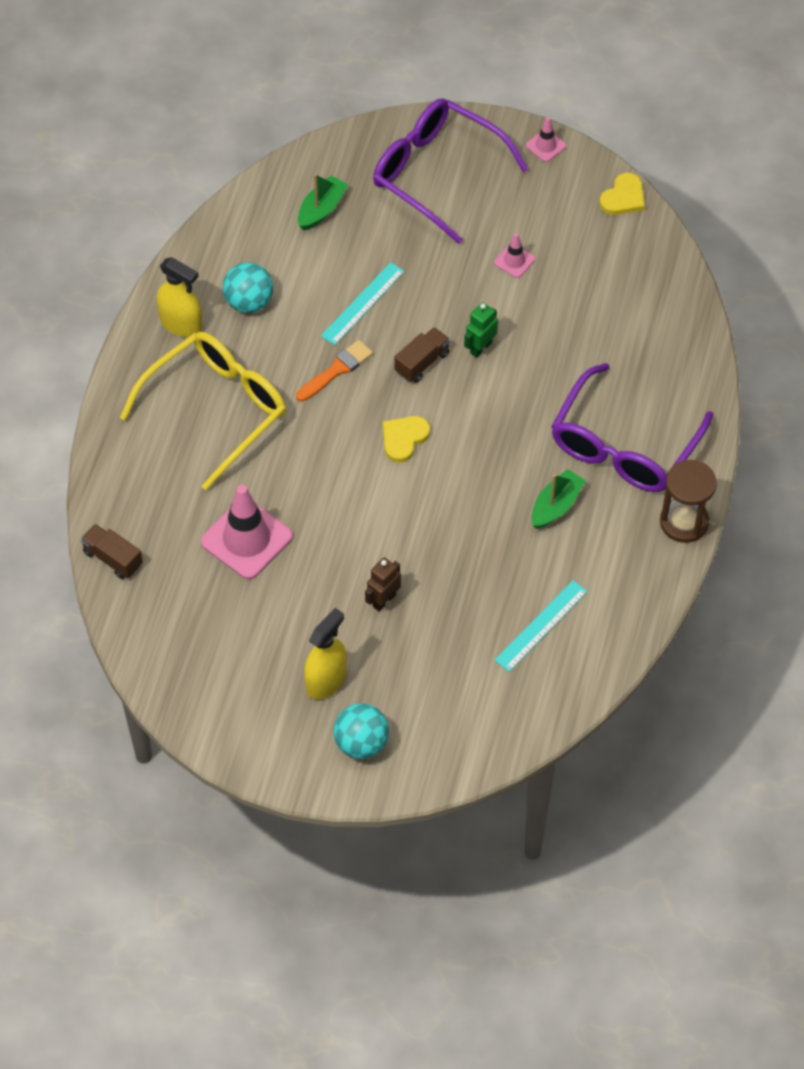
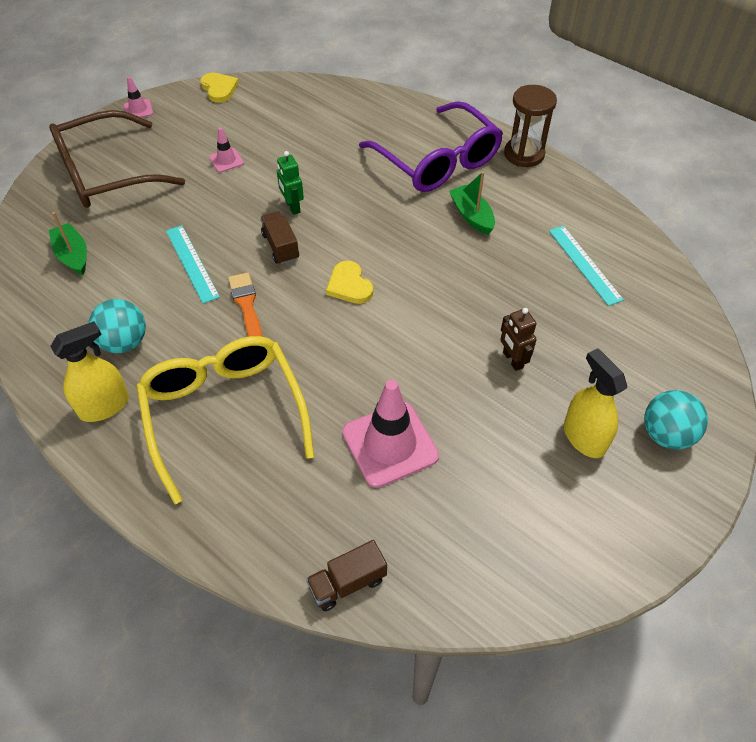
camera: 65 degrees left, 5 degrees down
purple glasses [373,98,529,244] -> brown glasses [49,110,185,208]

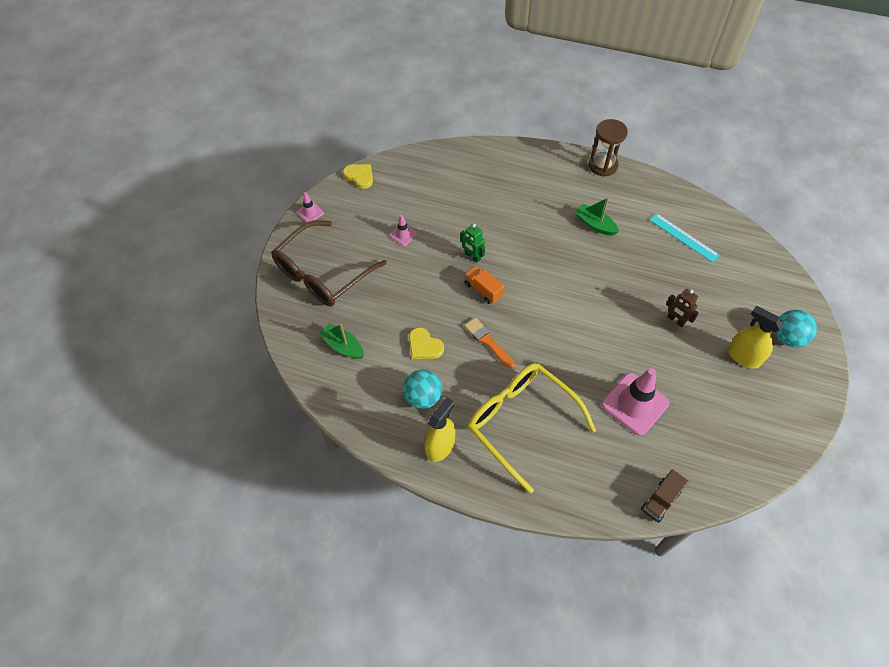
camera: 20 degrees left, 5 degrees up
turquoise ruler [166,225,220,304] -> none
brown truck [260,211,299,264] -> orange truck [464,266,504,304]
yellow heart [326,261,373,304] -> yellow heart moved to [409,327,444,359]
purple glasses [359,101,503,192] -> none

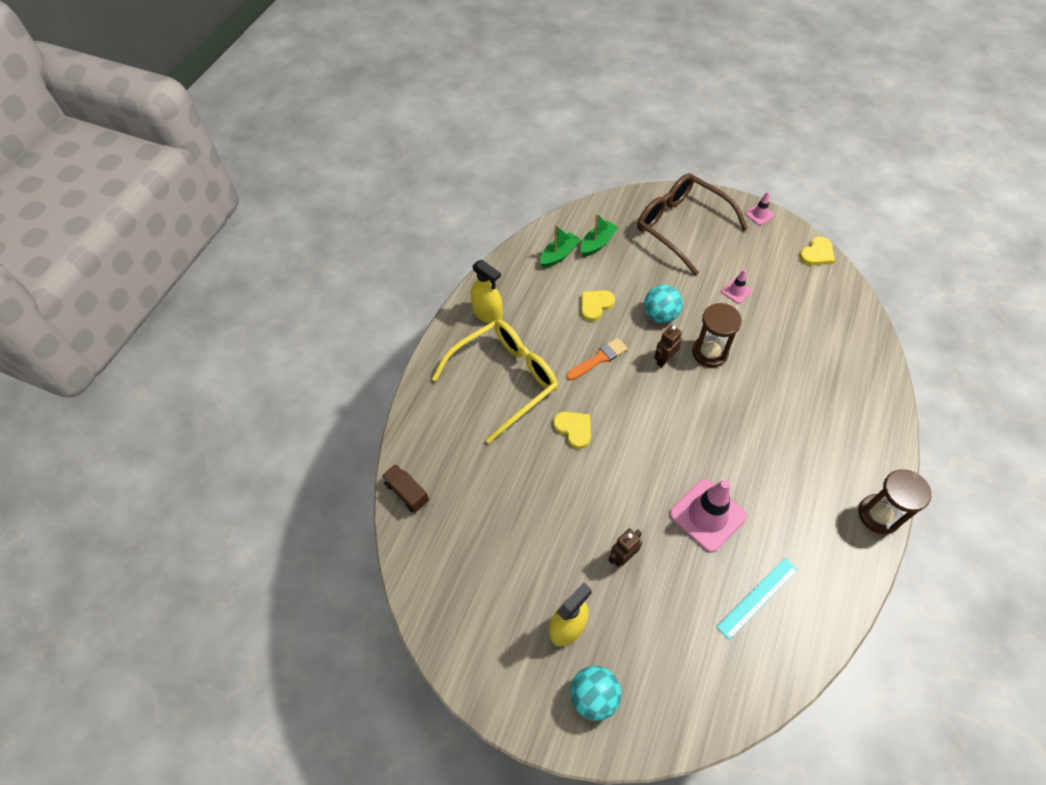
camera: 95 degrees right, 0 degrees up
turquoise ball [403,370,442,409] -> turquoise ball moved to [644,285,683,323]
green robot [460,224,485,263] -> brown hourglass [692,303,742,367]
orange truck [464,266,504,304] -> brown robot [654,325,682,367]
green boat [575,197,619,236] -> green boat moved to [540,225,581,268]
pink traffic cone [601,368,669,436] -> pink traffic cone moved to [669,479,747,552]
none -> yellow heart [553,411,591,449]

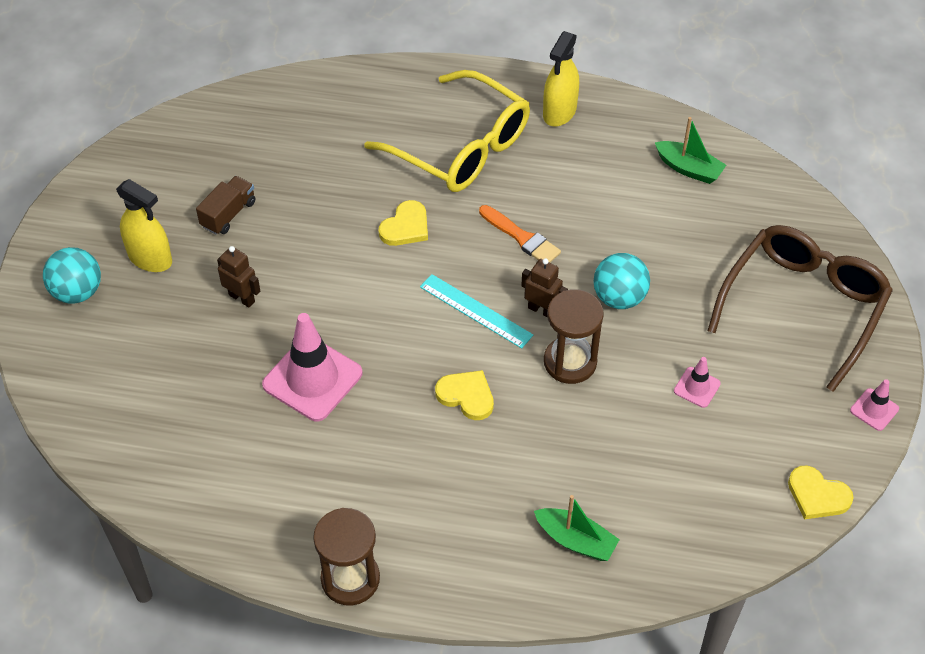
camera: 75 degrees right, 5 degrees down
brown truck [382,464,429,513] -> brown truck moved to [196,176,255,235]
green boat [580,213,619,257] -> green boat moved to [534,495,620,561]
yellow heart [581,290,615,321] -> yellow heart moved to [435,370,494,420]
turquoise ruler [716,558,798,640] -> turquoise ruler moved to [420,274,533,349]

